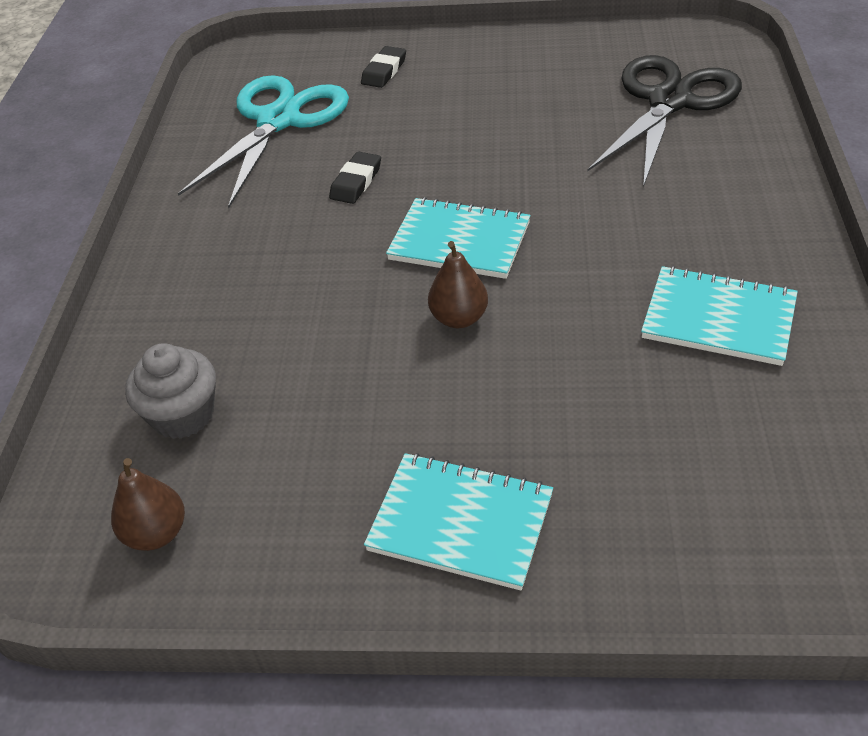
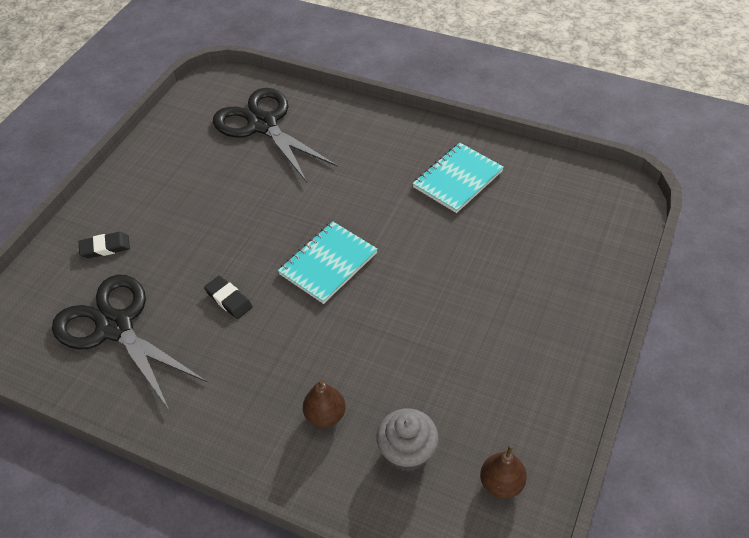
camera: 70 degrees left, 5 degrees up
turquoise scissors [178,75,349,208] -> black scissors [52,274,207,410]
black eraser [361,46,406,88] -> black eraser turned 60 degrees counterclockwise [79,232,130,258]
turquoise notebook [364,453,553,591] -> none
brown pear [428,241,488,328] -> brown pear moved to [303,380,346,428]

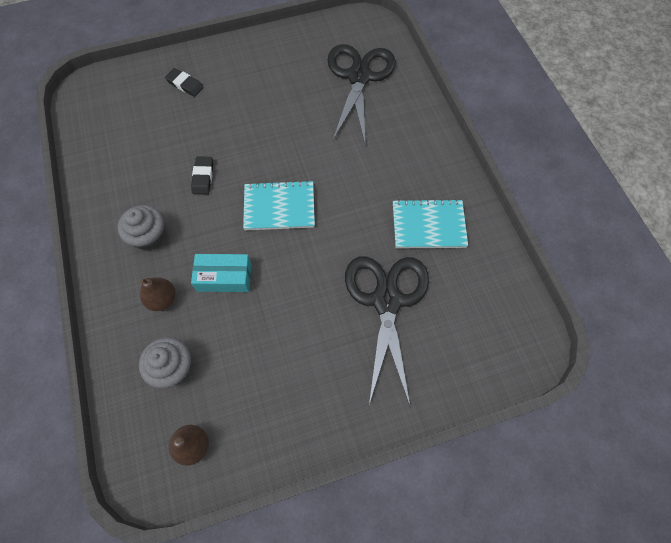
camera: 45 degrees right, 15 degrees up
black scissors [52,274,207,410] -> black scissors moved to [345,256,429,406]
none -> grey cupcake [117,205,165,251]
none -> turquoise box [191,254,251,292]

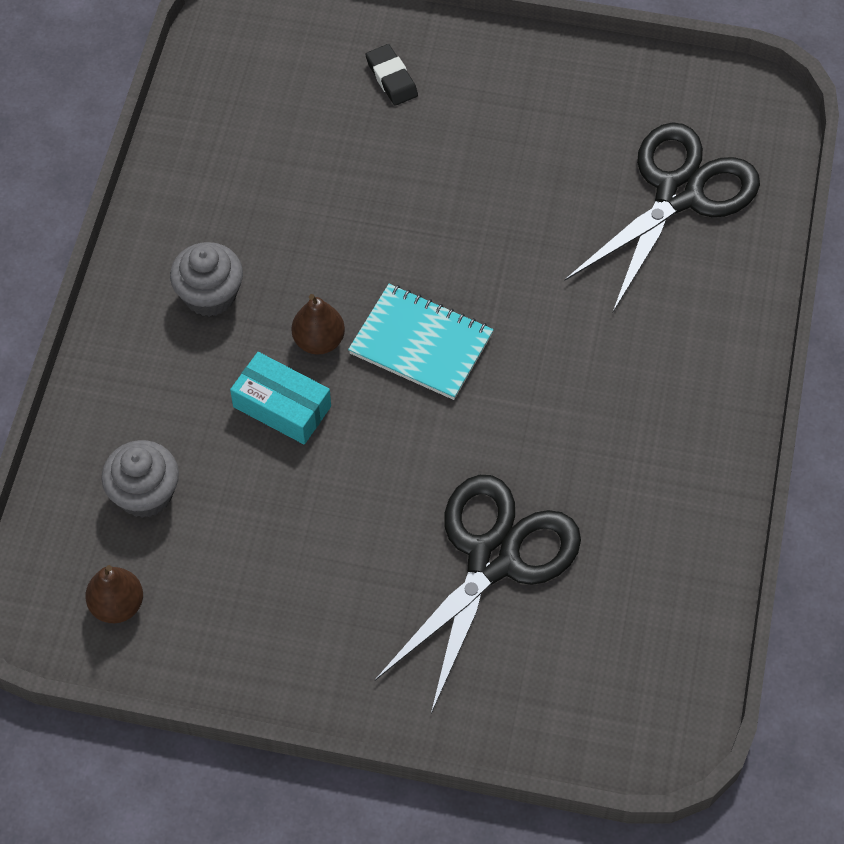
camera: 30 degrees right, 5 degrees down
brown pear [139,277,176,311] -> brown pear moved to [292,294,345,355]
black eraser [191,156,213,194] -> none
turquoise notebook [393,199,468,248] -> none

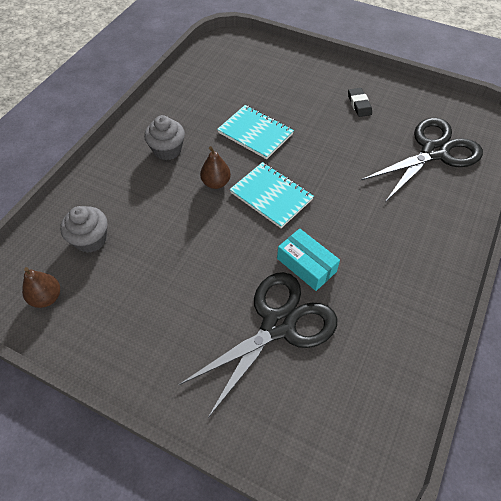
camera: 15 degrees right, 5 degrees down
turquoise box [230,352,331,445] -> turquoise box moved to [277,229,340,291]
black eraser [365,44,418,106] -> black eraser moved to [348,88,372,117]
none -> turquoise notebook [217,105,294,159]

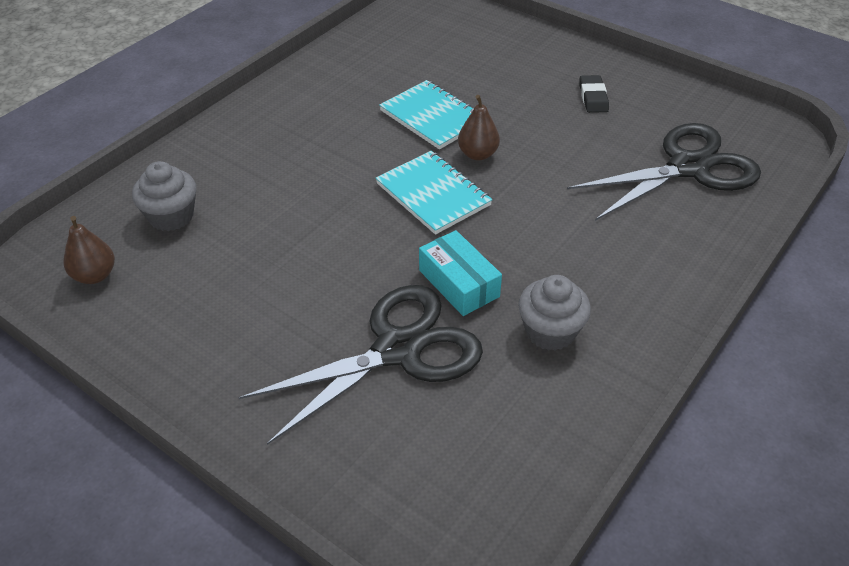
camera: 10 degrees right, 10 degrees down
grey cupcake [144,115,185,160] -> grey cupcake moved to [518,275,591,351]
brown pear [200,146,231,189] -> brown pear moved to [458,95,500,160]

